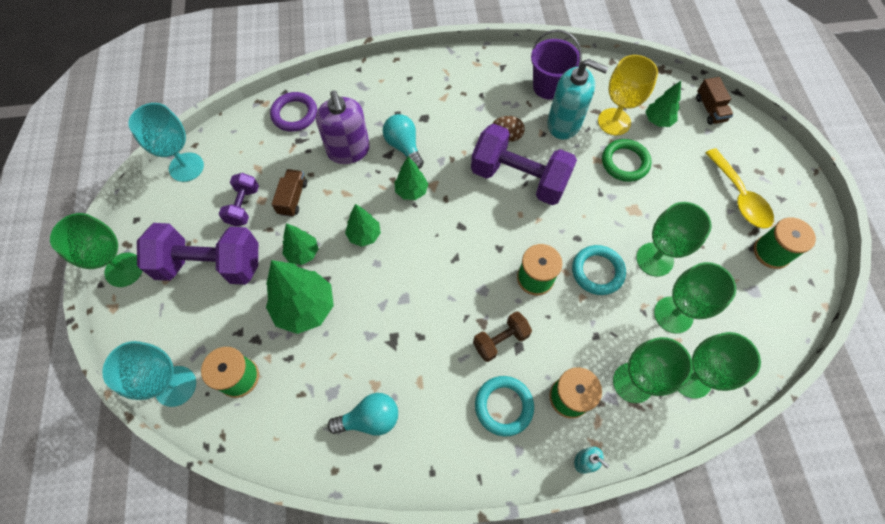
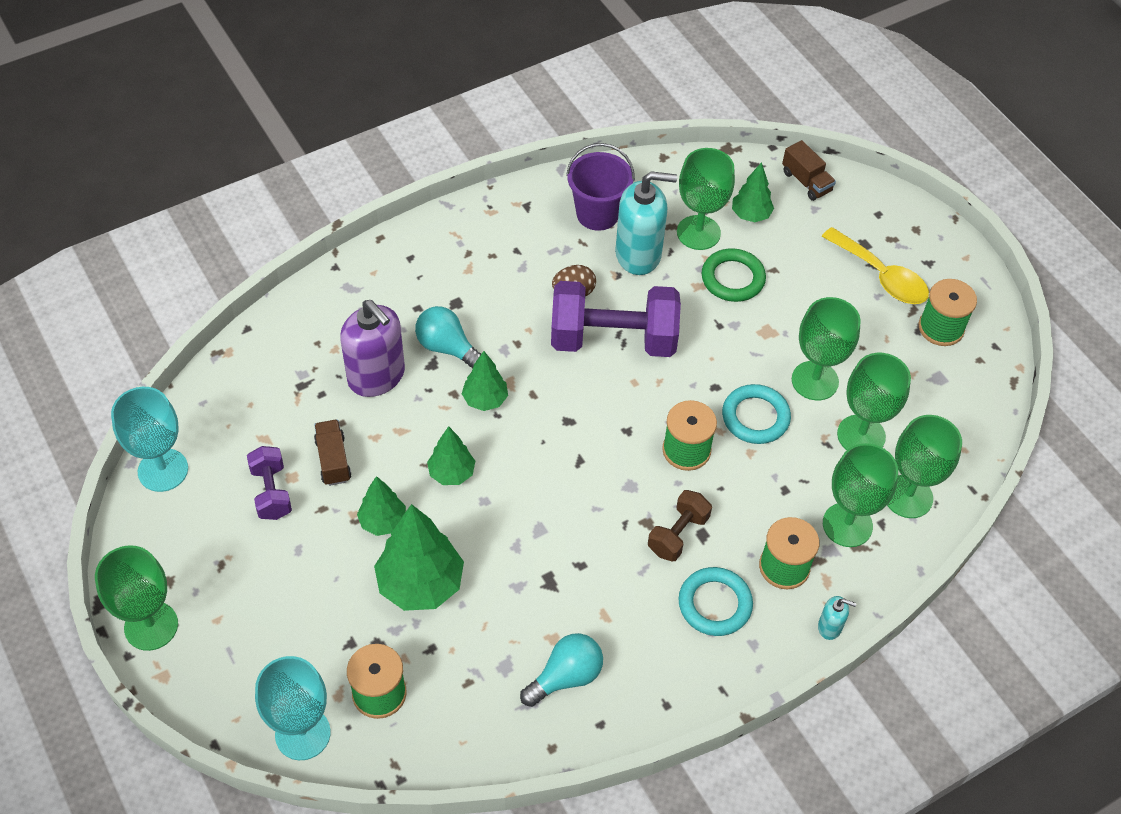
camera: 25 degrees left, 10 degrees down
purple dumbbell [137,223,258,285] -> none
purple ring [270,92,317,132] -> none
yellow goblet [598,55,658,135] -> green goblet [677,148,735,250]

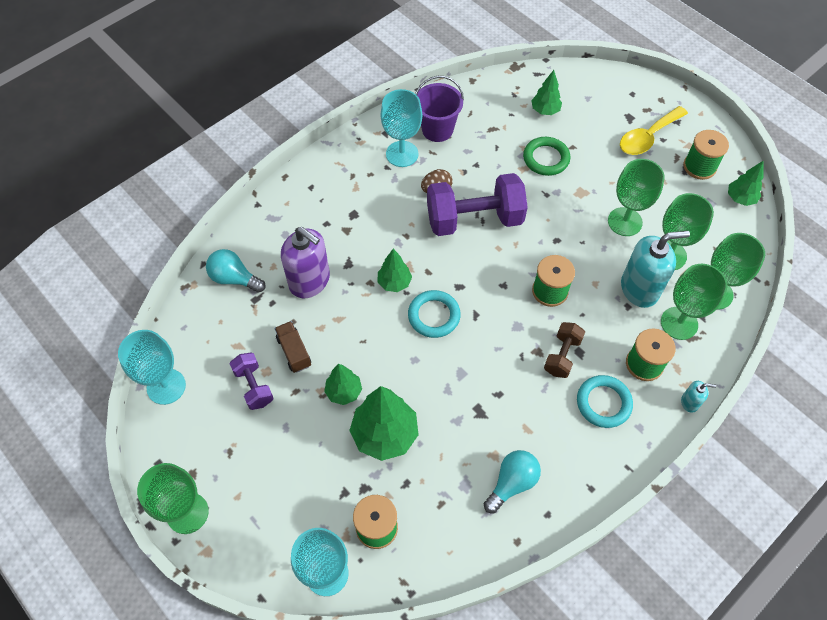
camera: 10 degrees left, 5 degrees up
turquoise light bulb [415,306,481,369] -> turquoise light bulb moved to [206,249,266,293]
green tree [427,426,475,485] -> green tree moved to [728,161,764,206]
turquoise soap dispenser [615,171,677,275] -> turquoise soap dispenser moved to [621,231,690,308]
green goblet [677,148,735,250] -> none
turquoise ring [722,384,791,444] -> turquoise ring moved to [408,290,461,338]
brown truck [782,140,836,201] -> none
yellow spoon [822,227,929,304] -> yellow spoon turned 105 degrees clockwise [620,106,688,155]
none -> turquoise goblet [381,89,422,167]

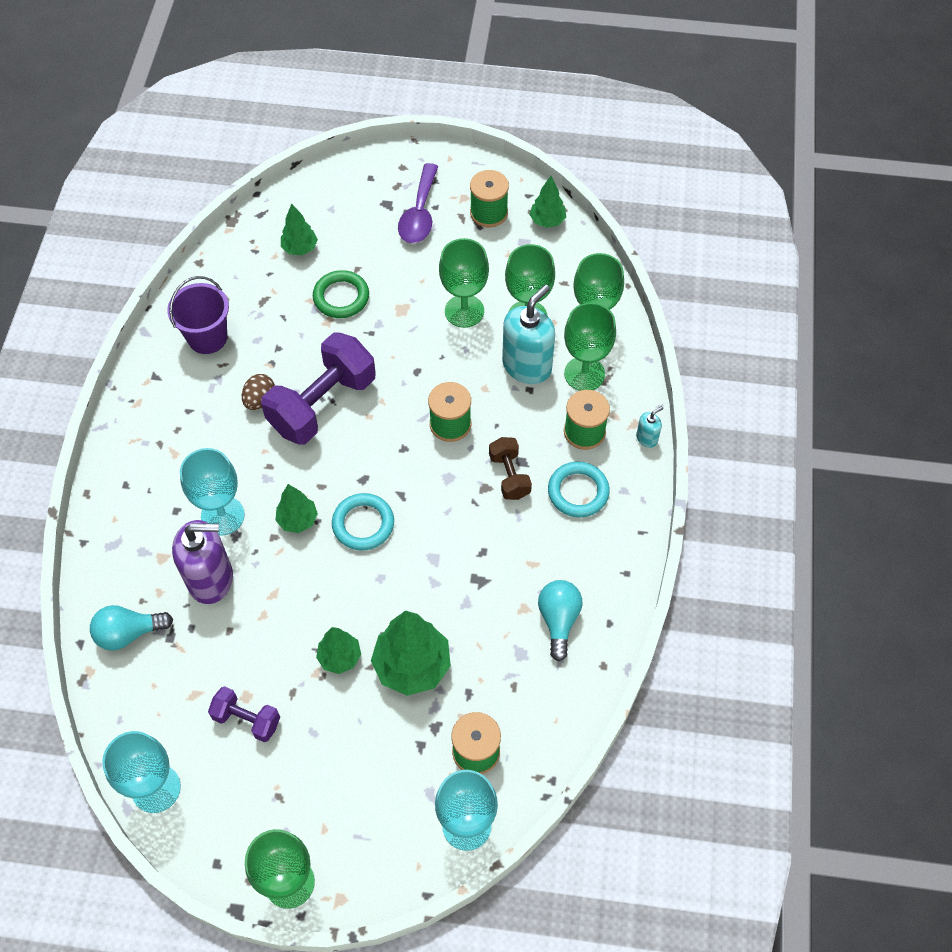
camera: 40 degrees left, 0 degrees up
brown truck [275,321,311,373] -> none
turquoise goblet [381,89,422,167] -> turquoise goblet moved to [180,448,245,536]
yellow spoon [620,106,688,155] -> purple spoon [398,163,438,243]

